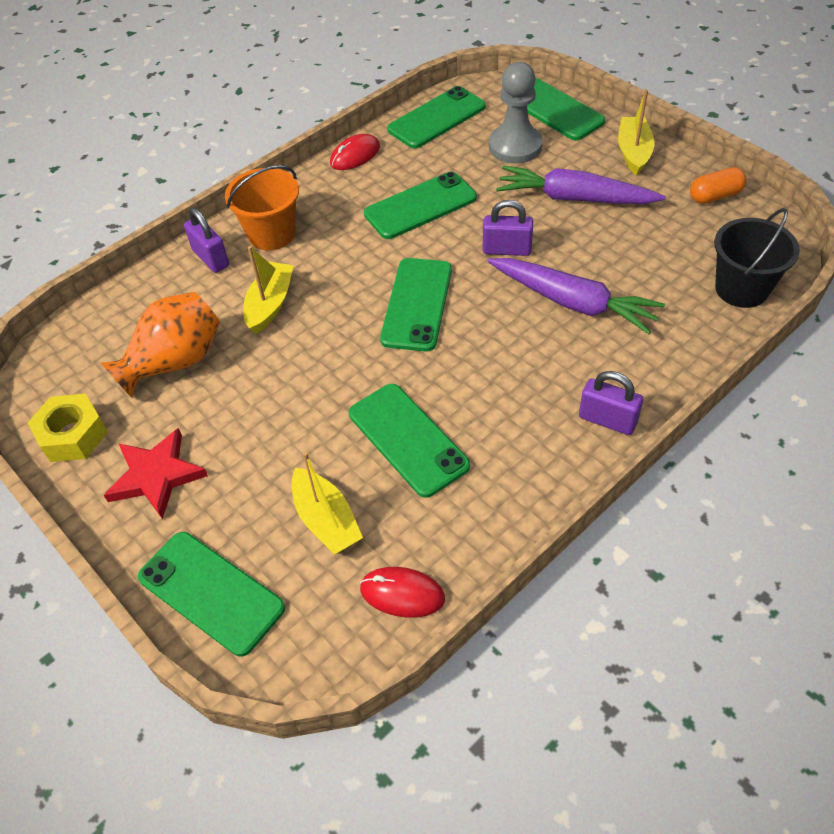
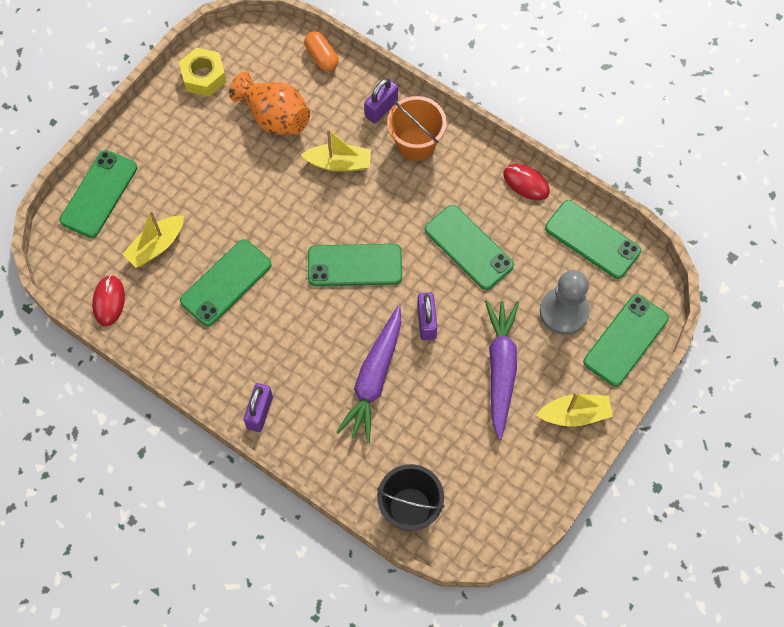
camera: 75 degrees right, 15 degrees up
red star [104,428,208,519] -> none
orange capsule [690,167,747,204] -> orange capsule moved to [304,31,339,71]

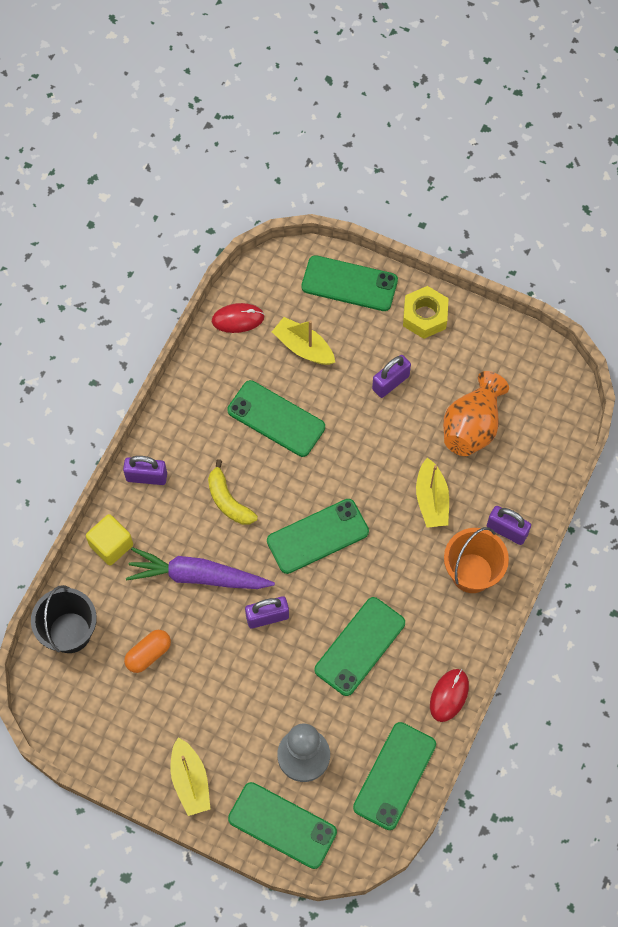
camera: 80 degrees right, 0 degrees up
yellow nut [179,48,227,97] -> yellow nut moved to [403,286,449,339]
orange capsule [304,31,339,71] -> orange capsule moved to [124,630,171,673]
green phone [308,244,402,286] -> green phone turned 75 degrees clockwise [267,499,369,574]
purple carrot [485,300,519,440] -> none
none -> yellow cube [86,514,133,565]
none -> yellow banana [208,459,258,525]
none -> purple padlock [372,355,411,398]

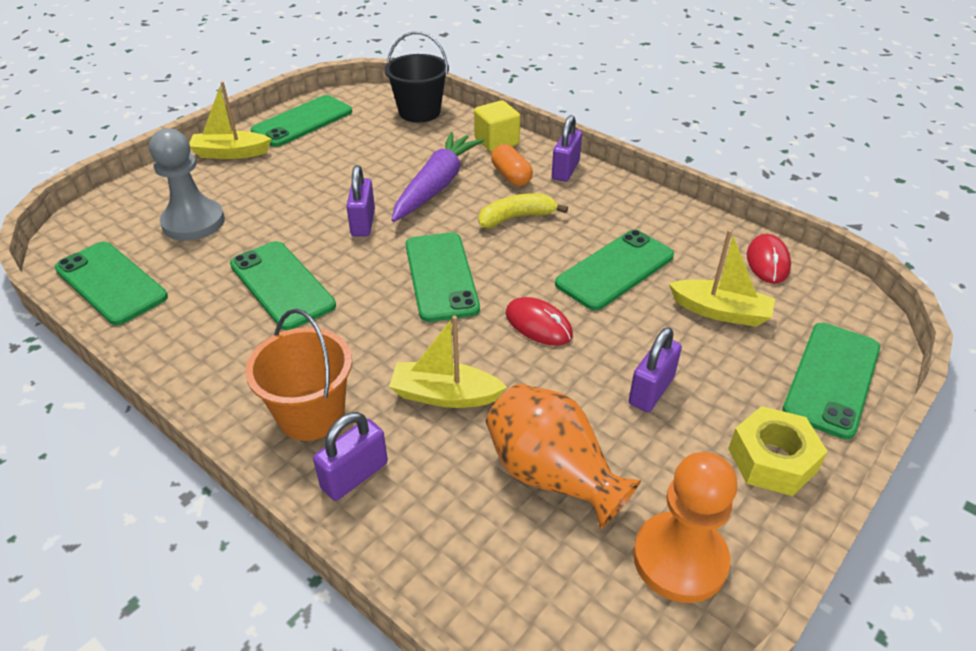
camera: 105 degrees right, 25 degrees down
orange capsule [124,630,171,673] -> orange capsule moved to [491,144,533,186]
green phone [228,782,337,869] -> green phone moved to [251,95,352,147]
yellow boat [272,317,335,365] -> yellow boat turned 60 degrees clockwise [669,229,775,327]
purple padlock [372,355,411,398] -> purple padlock turned 60 degrees clockwise [629,327,682,412]
red mouse [430,669,469,722] -> red mouse moved to [506,297,573,346]
none -> orange pawn [633,452,737,603]

